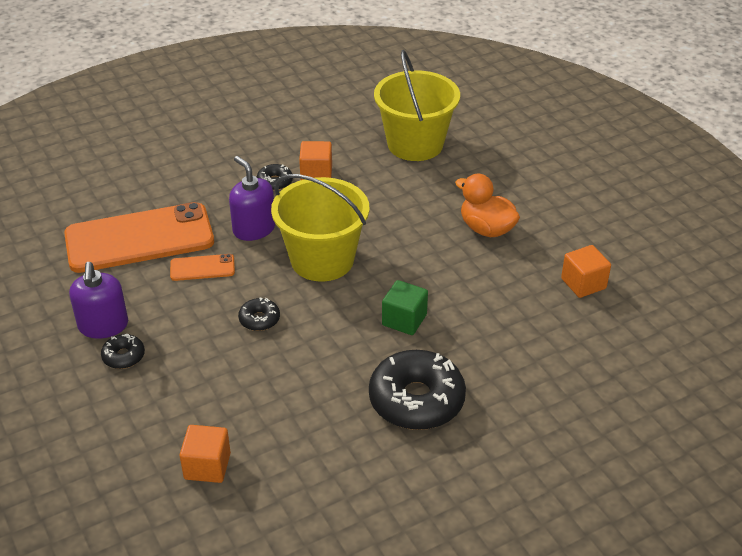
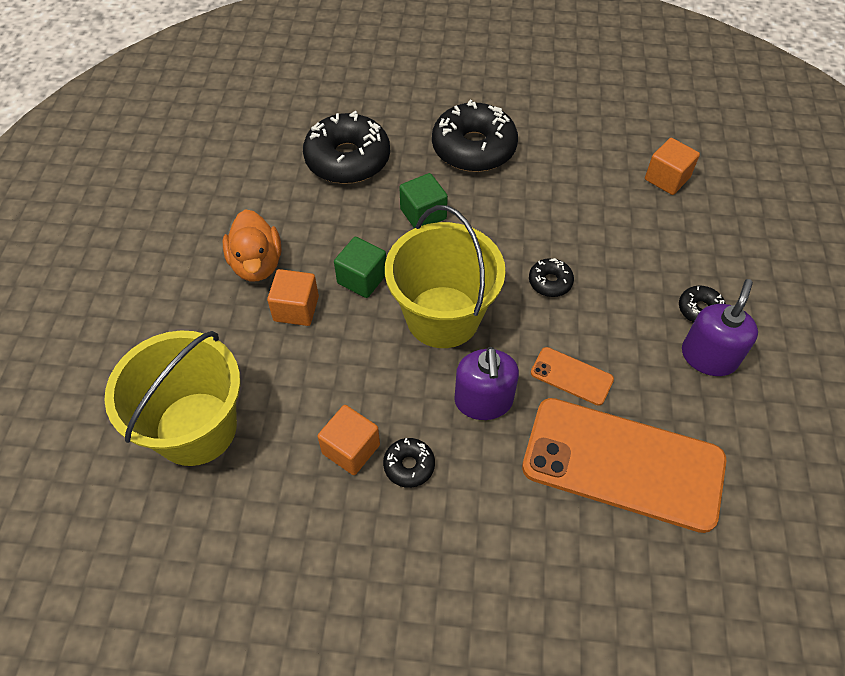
camera: 145 degrees left, 15 degrees up
orange cube [561,245,611,298] -> orange cube moved to [267,269,319,326]
none -> black donut [303,111,390,184]
none -> green cube [334,237,386,298]

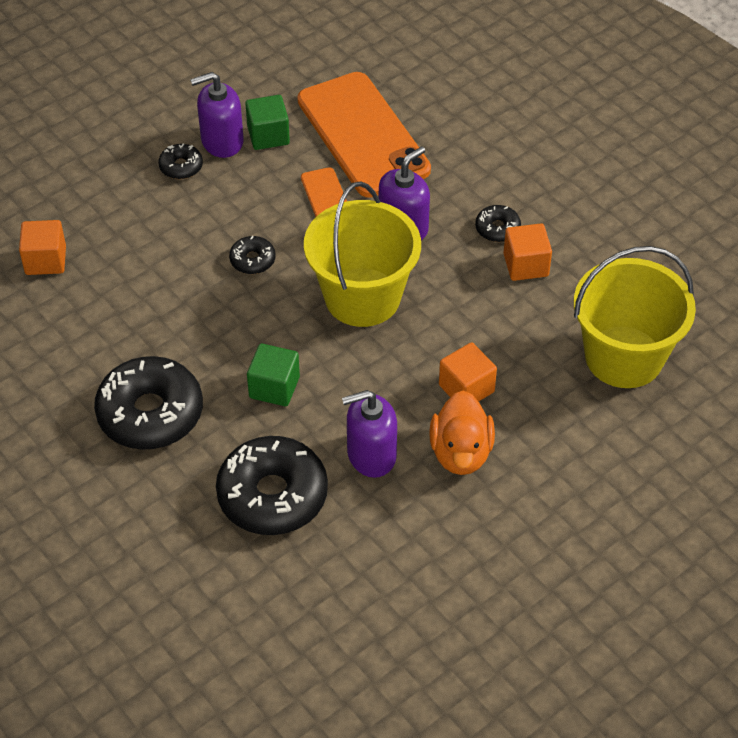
camera: 135 degrees left, 5 degrees down
orange duck [223,209,282,281] -> orange duck turned 150 degrees clockwise [429,391,495,475]
green cube [334,237,386,298] -> green cube moved to [245,95,290,150]
none -> purple soap dispenser [342,390,397,478]

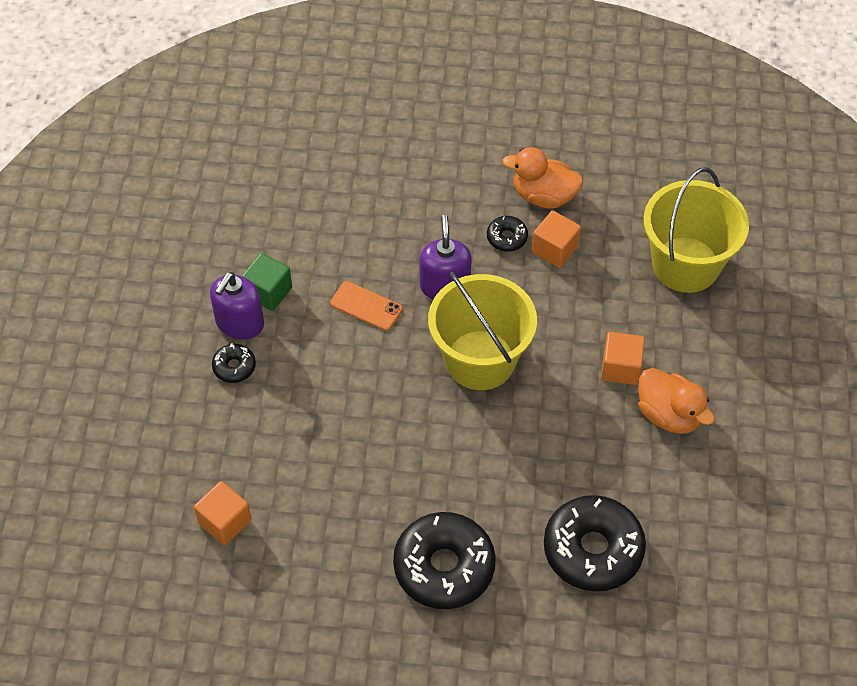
camera: 45 degrees left, 5 degrees up
black donut [229,236,276,274] -> none
green cube [247,343,300,406] -> none
orange phone [297,72,431,198] -> none
purple soap dispenser [342,390,397,478] -> none
none -> orange duck [502,147,583,208]

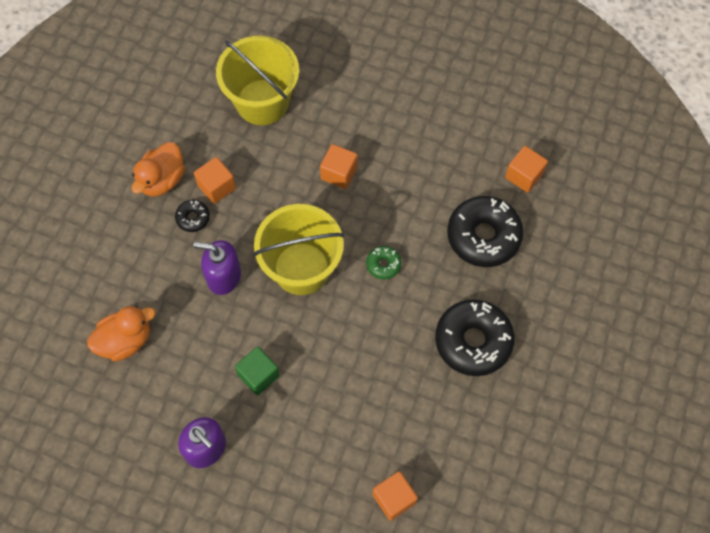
camera: 75 degrees left, 10 degrees up
black donut [212,343,256,383] -> none
green cube [242,253,292,311] -> green cube moved to [235,346,280,395]
orange phone [330,281,402,331] -> none
orange duck [638,368,715,434] -> orange duck moved to [87,306,155,361]
none -> green donut [366,246,402,279]
none -> orange cube [505,146,548,193]

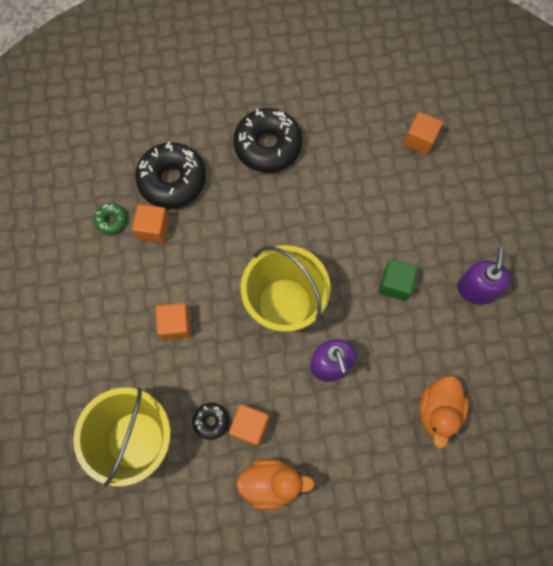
camera: 120 degrees left, 5 degrees up
orange duck [87,306,155,361] -> orange duck turned 105 degrees counterclockwise [419,376,469,448]
black donut [175,200,210,232] -> black donut moved to [192,403,229,440]
green donut [366,246,402,279] -> green donut moved to [94,203,127,235]
orange cube [505,146,548,193] -> orange cube moved to [132,204,169,243]

